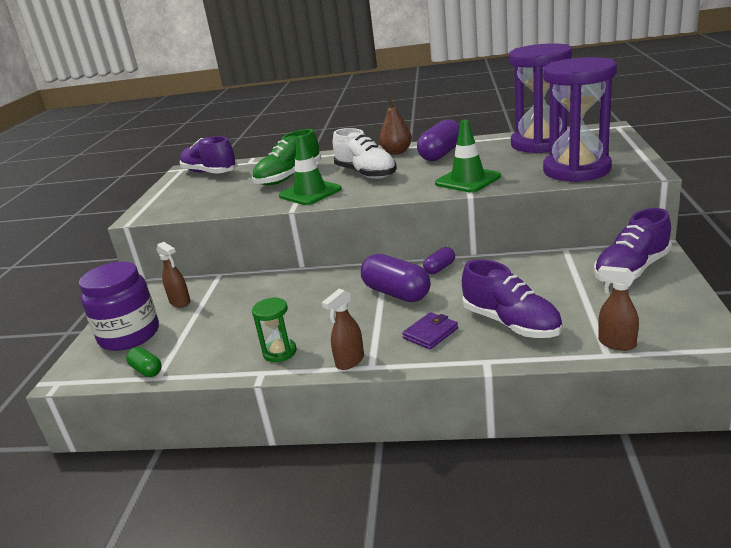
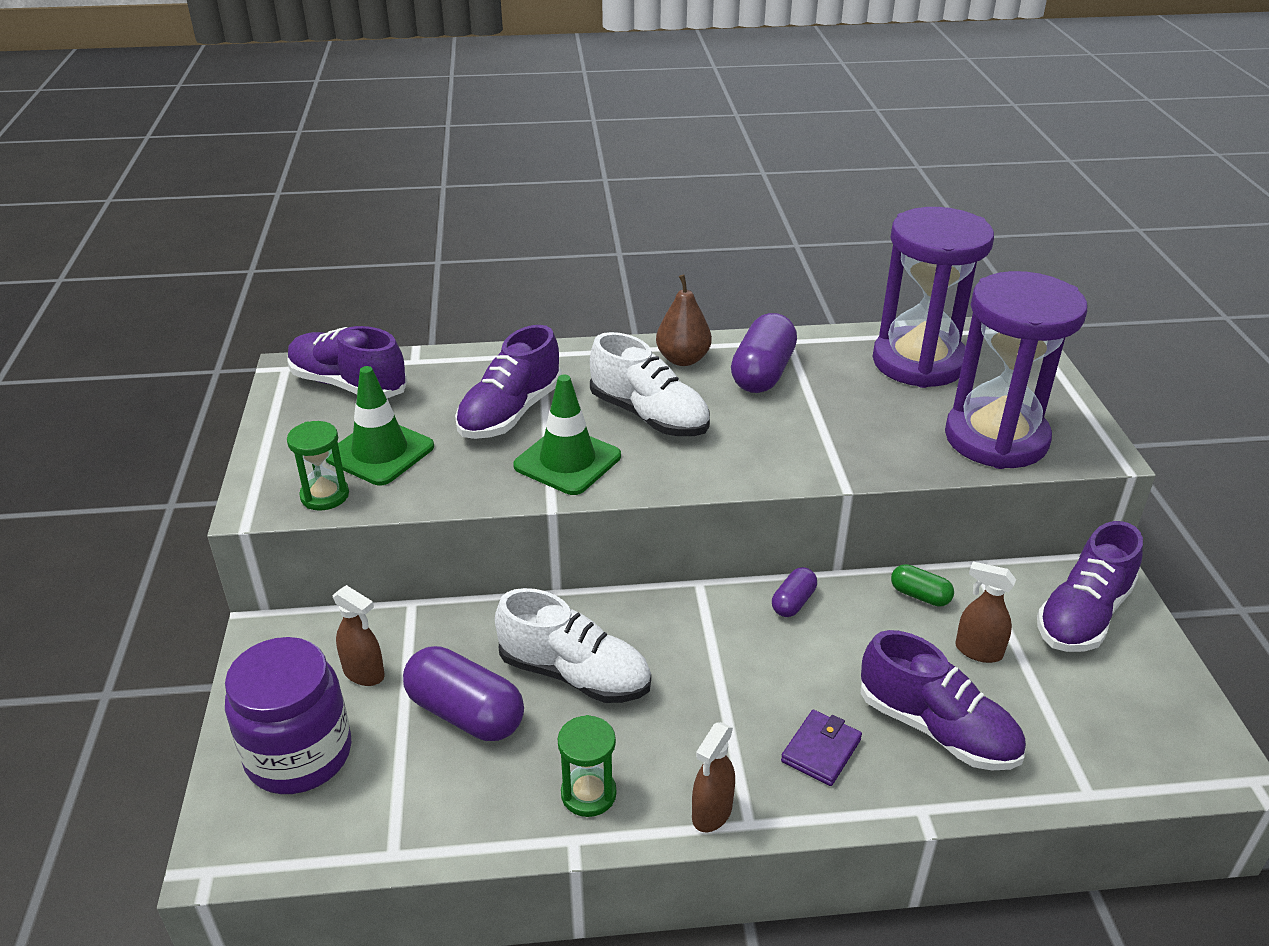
camera: 15 degrees left, 10 degrees up
green capsule [126,347,162,377] -> green capsule moved to [891,564,954,607]
green shoe [252,129,321,185] -> purple shoe [455,325,562,439]
purple capsule [361,254,430,302] -> purple capsule moved to [403,646,524,741]
green traffic cone [435,120,501,193] -> green traffic cone moved to [326,366,434,485]
brown spray bottle [598,266,639,351] -> brown spray bottle moved to [955,562,1016,663]
none -> green hourglass [287,421,349,511]
none -> white shoe [495,588,651,703]

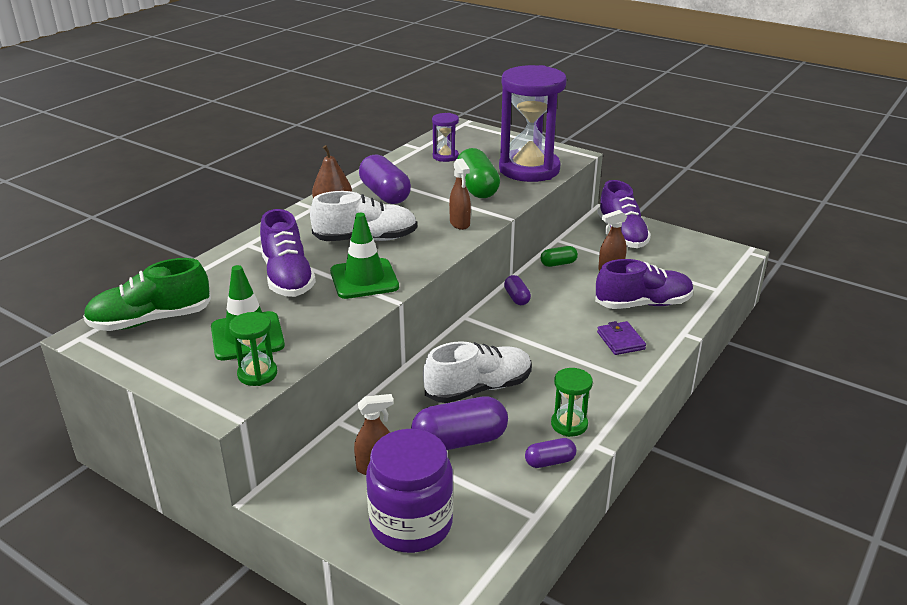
camera: 50 degrees left, 5 degrees down
purple shoe [287,326,407,398] -> green shoe [83,258,211,331]
brown spray bottle [692,722,735,832] -> brown spray bottle moved to [449,158,471,230]
purple hourglass [873,207,994,388] -> purple hourglass [432,113,459,162], size x0.44
none -> green capsule [457,148,500,198]
none -> purple capsule [525,438,576,468]

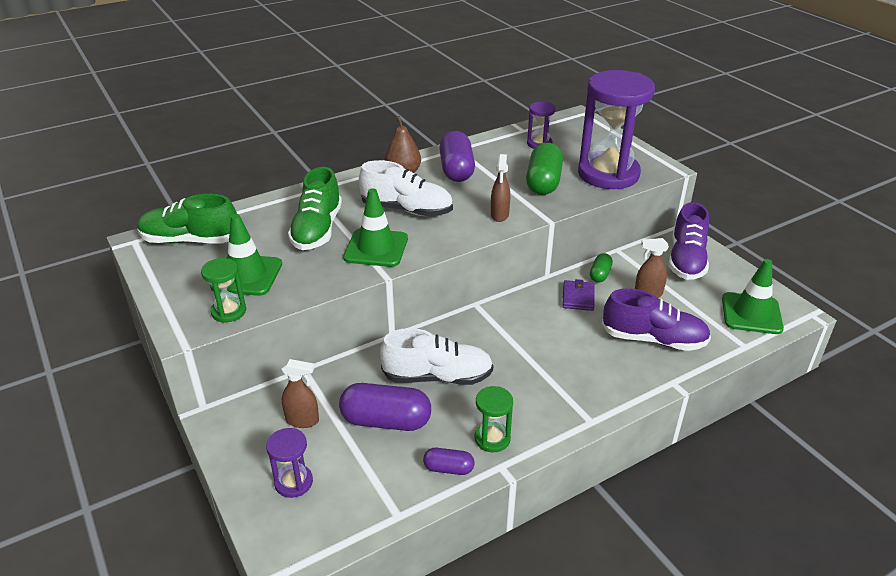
camera: 25 degrees right, 5 degrees up
purple shoe [260,209,316,297] -> green shoe [288,167,342,250]
purple jar [366,429,453,553] -> purple hourglass [266,428,313,498]
purple capsule [504,275,531,305] -> none
green capsule [540,246,578,267] -> green capsule turned 75 degrees counterclockwise [590,253,613,283]
purple wallet [597,321,646,355] -> purple wallet moved to [562,279,595,311]
none -> green traffic cone [722,259,784,334]

